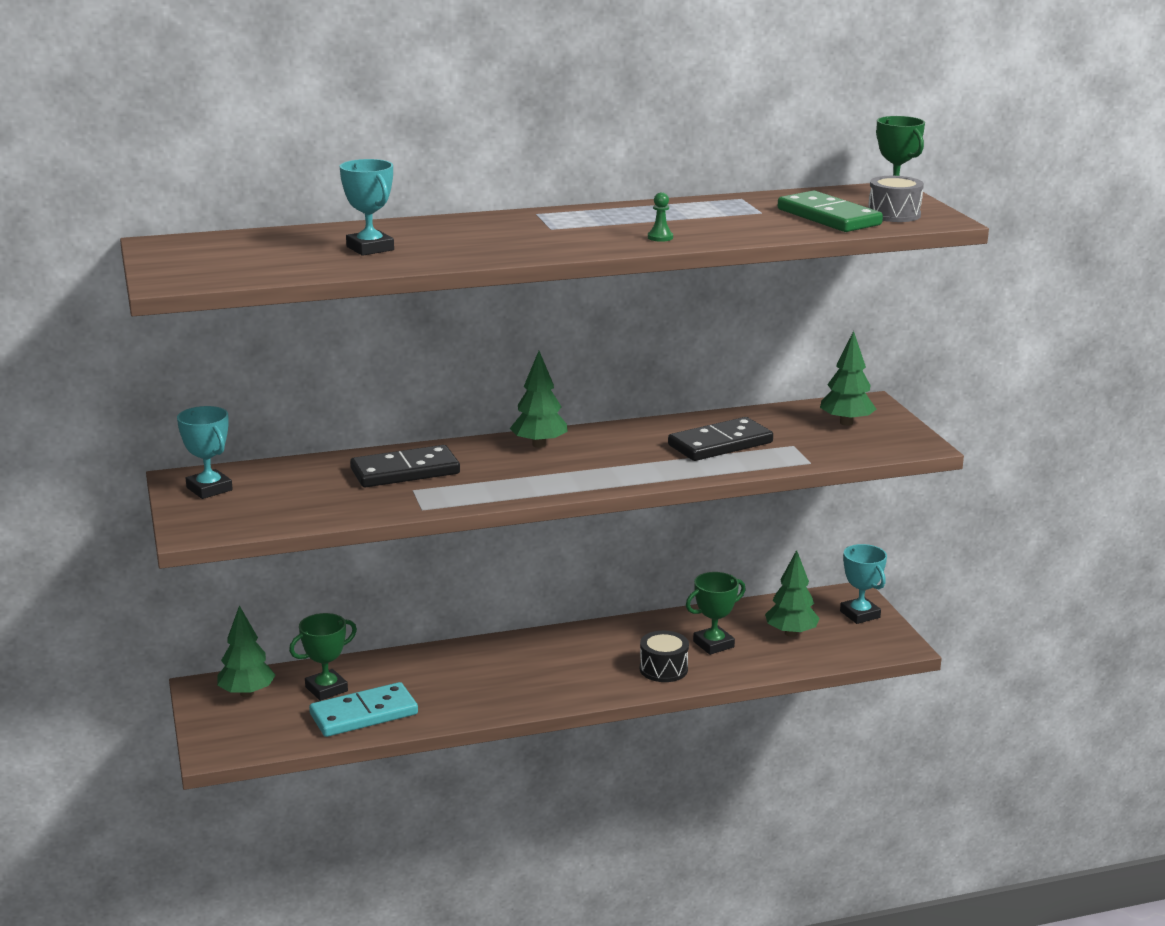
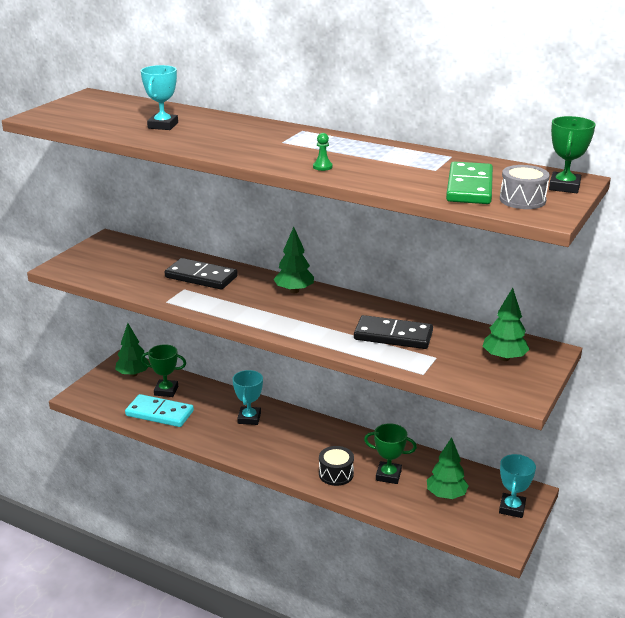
camera: 45 degrees right, 5 degrees up
turquoise trophy [177,406,233,499] -> turquoise trophy moved to [233,370,263,425]

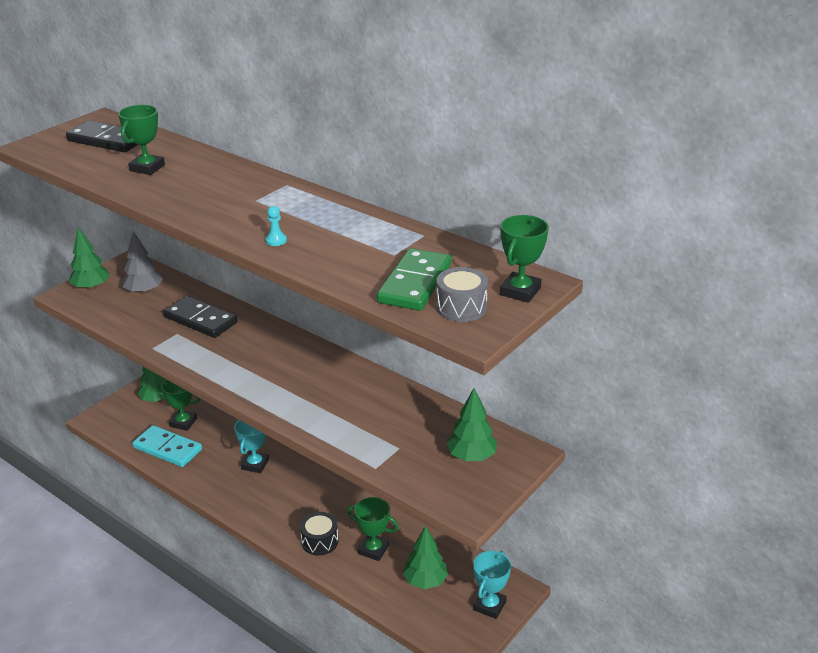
camera: 10 degrees right, 5 degrees up
turquoise trophy [141,65,178,130] -> green trophy [118,105,165,175]
green tree [274,227,314,293] -> green tree moved to [69,227,110,290]
green pawn [313,133,333,171] -> turquoise pawn [265,206,287,246]
black domino [354,315,433,349] -> black domino moved to [66,120,138,152]
none -> grey tree [123,231,163,294]

